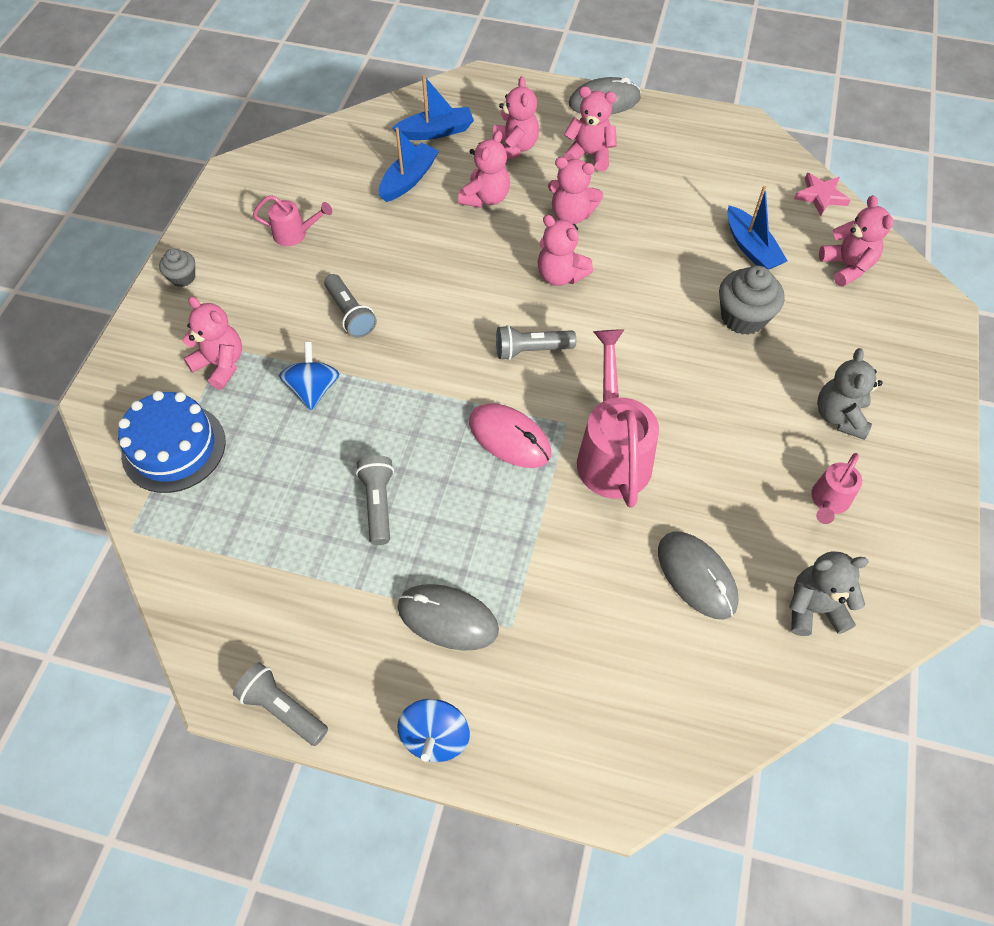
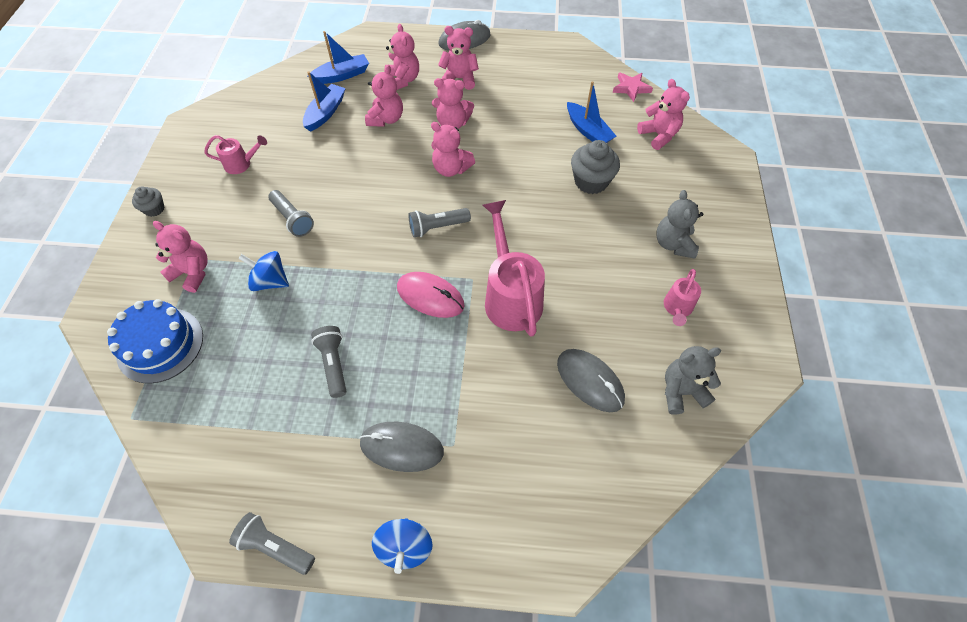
camera: 10 degrees left, 0 degrees up
blue spinning top [279,342,339,410] -> blue spinning top turned 60 degrees counterclockwise [238,251,289,291]

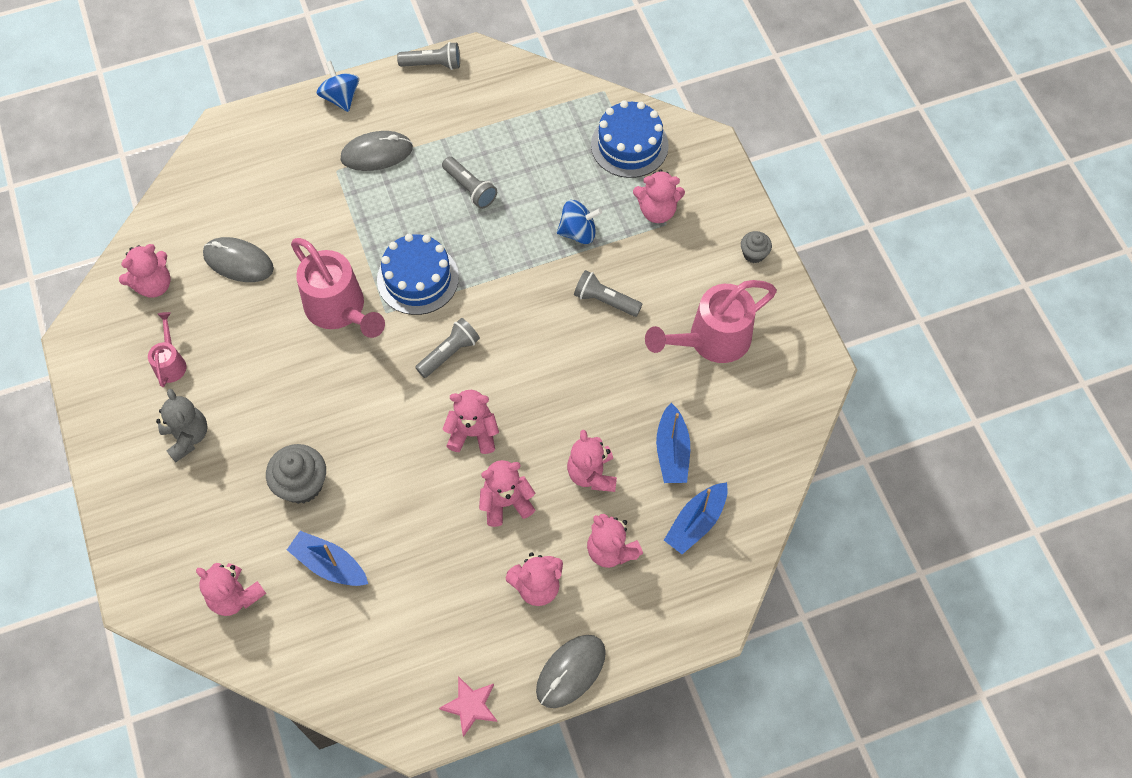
camera: 155 degrees right, 5 degrees up
pink watering can [204,135,267,174] -> pink watering can [645,280,777,363], size x1.95
pink mouse [397,272,465,318] -> blue cake [377,234,459,315]
pink star [613,72,653,102] -> pink star moved to [439,676,497,737]
grey teddy bear [665,346,721,415] -> pink teddy bear [119,244,171,298]

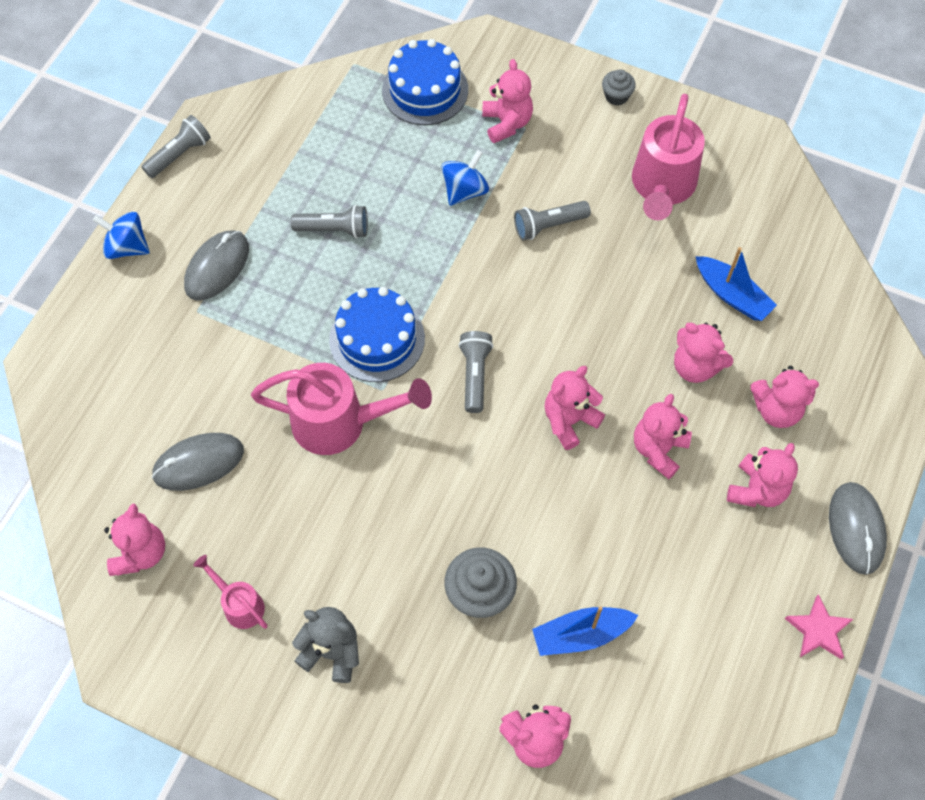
camera: 45 degrees left, 0 degrees up
pink teddy bear [633,170,685,223] -> pink teddy bear turned 60 degrees counterclockwise [482,59,533,143]
blue boat [664,482,728,554] -> none

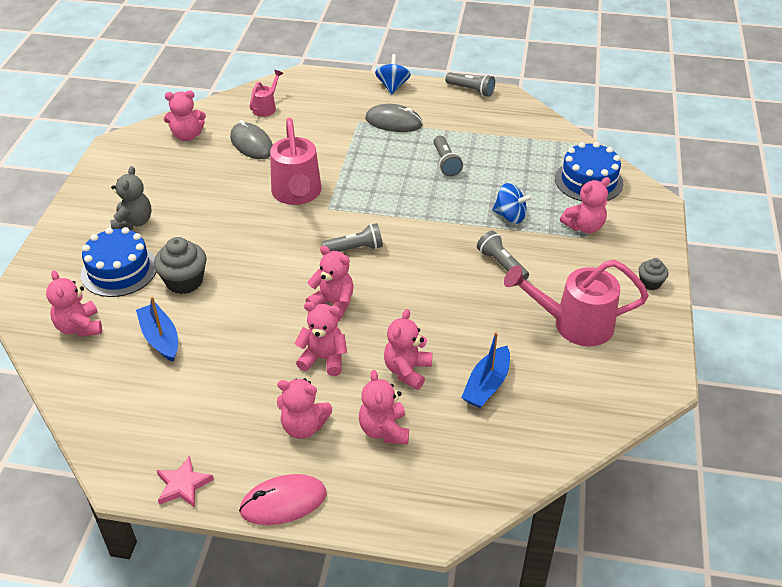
camera: 75 degrees right, 20 degrees down
pink watering can [194,555,268,629] -> pink watering can moved to [249,70,283,117]
blue cake [329,287,425,382] -> blue cake moved to [81,227,156,297]
grey mouse [829,482,887,575] -> pink mouse [239,474,326,525]

